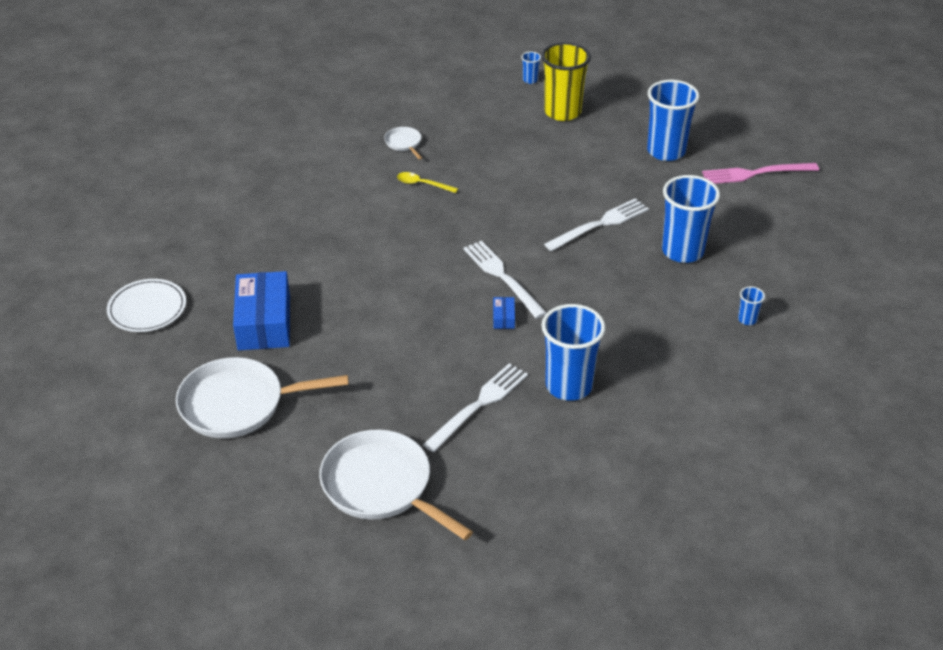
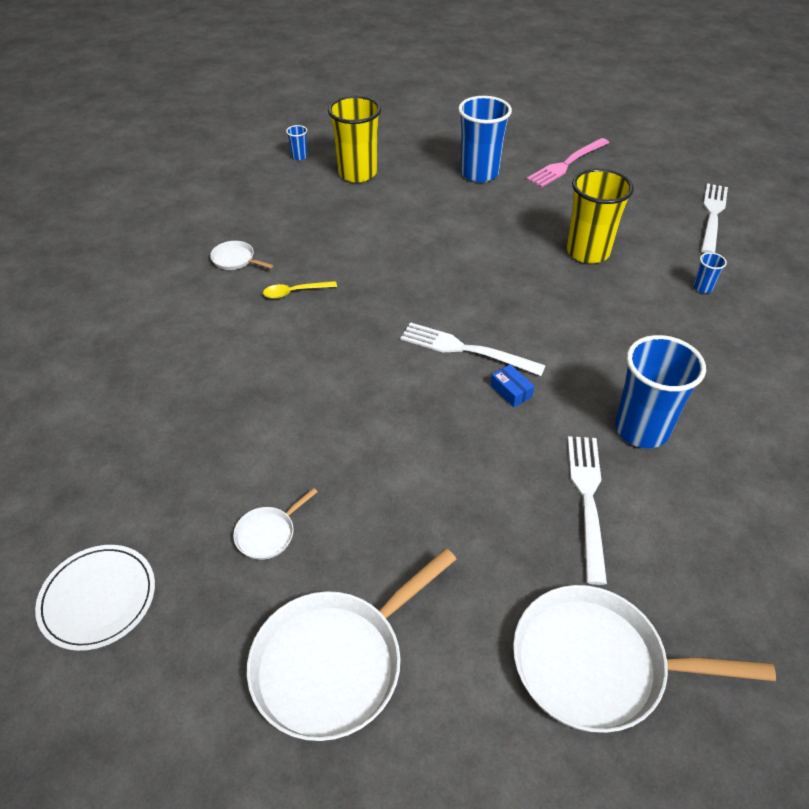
camera: 35 degrees left, 5 degrees up
blue box [233,271,290,350] -> white pan [233,488,318,560]
white fork [544,198,649,251] -> white fork moved to [701,183,728,253]
blue cup [662,175,720,263] -> yellow cup [567,168,634,264]

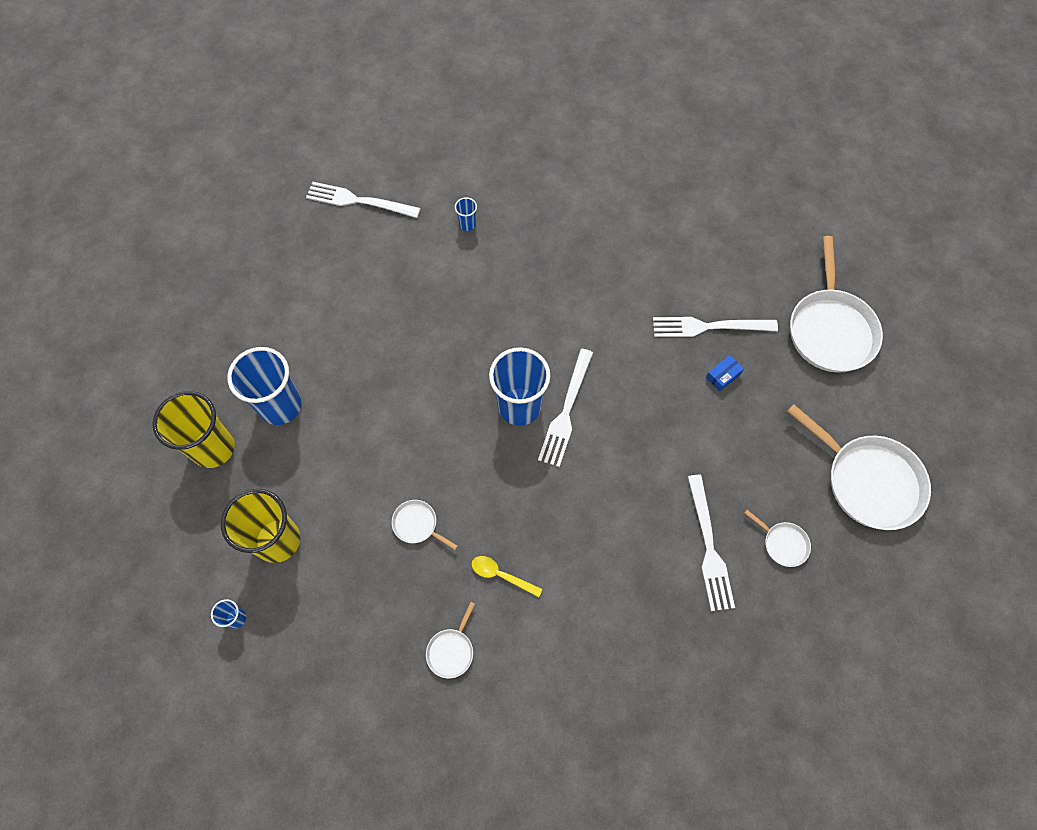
camera: 95 degrees left, 20 degrees up
white plate [35,545,155,651] -> none
yellow spoon [263,281,337,299] -> yellow spoon turned 135 degrees clockwise [472,556,543,597]
blue box [490,364,534,407] -> blue box moved to [706,355,744,391]
pink fork [527,138,609,187] -> none
yellow cup [567,168,634,264] -> yellow cup moved to [152,391,235,468]
blue cup [615,335,706,448] -> blue cup moved to [489,347,550,426]
none -> white pan [392,500,458,550]
none -> white fork [688,475,735,611]

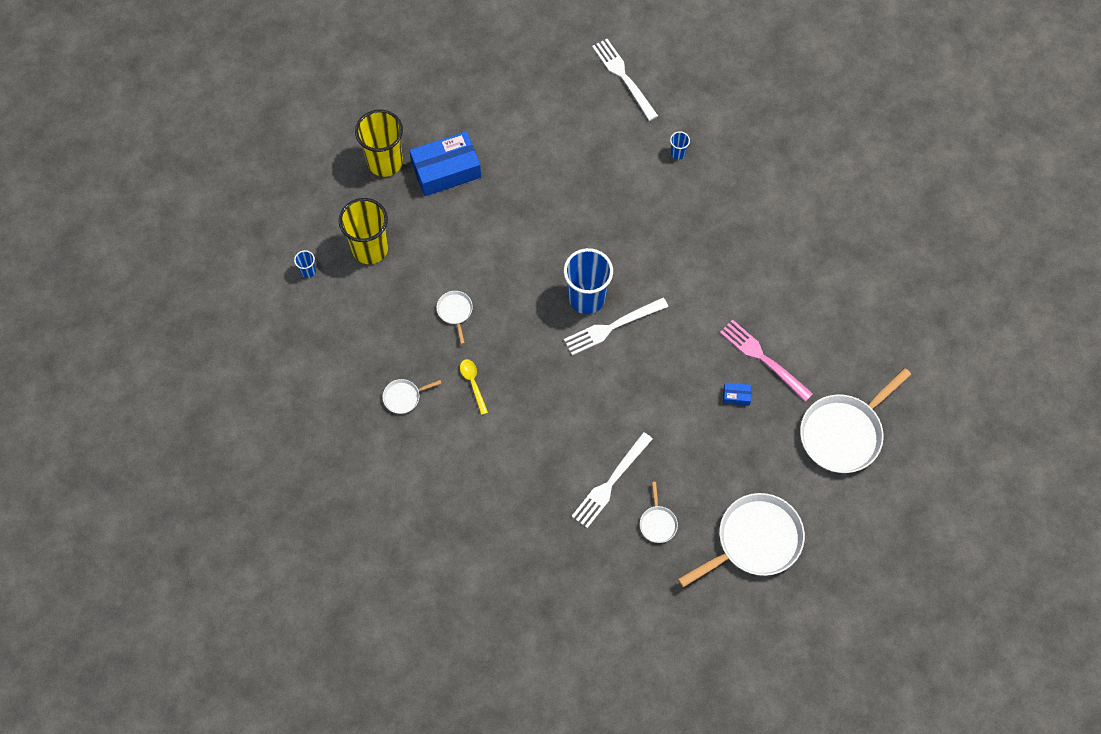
camera: 45 degrees right, 0 degrees up
blue cup [227,347,302,425] -> blue box [409,131,481,196]
white fork [653,317,778,337] -> pink fork [720,320,813,402]
white pan [787,404,931,530] -> white pan turned 120 degrees counterclockwise [678,493,805,588]

